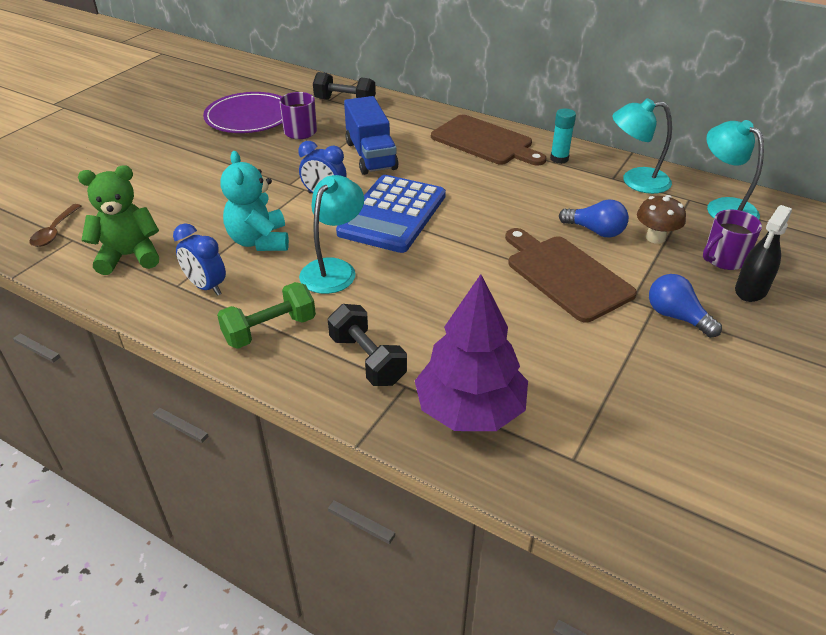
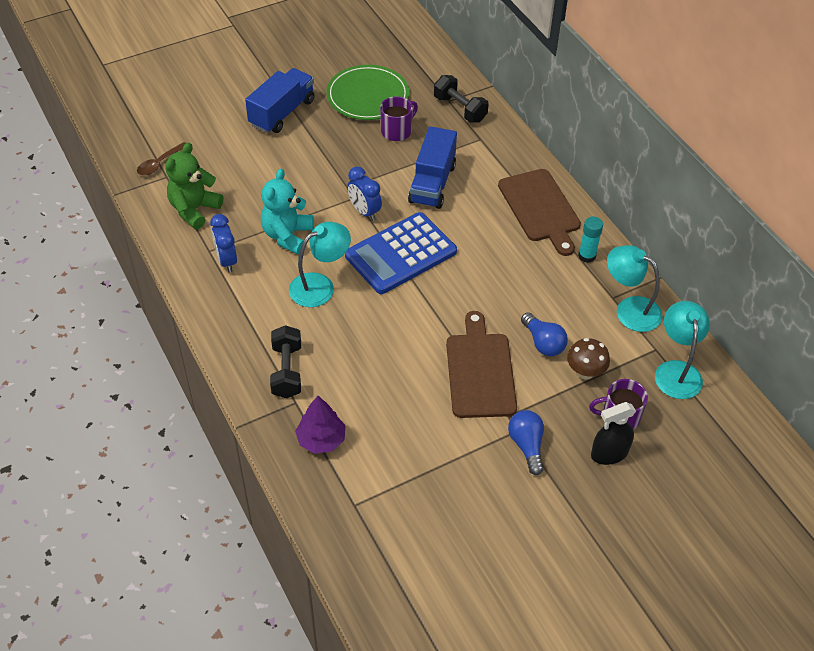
camera: 30 degrees right, 10 degrees up
green teddy bear [78,165,159,275] -> green teddy bear turned 75 degrees counterclockwise [165,142,223,229]
purple plate [203,92,282,133] -> green plate [326,65,409,120]
green dumbbell [217,282,316,349] -> none
purple tree [415,274,528,431] -> purple tree [295,396,345,454], size x0.62
none -> blue truck [245,68,314,133]

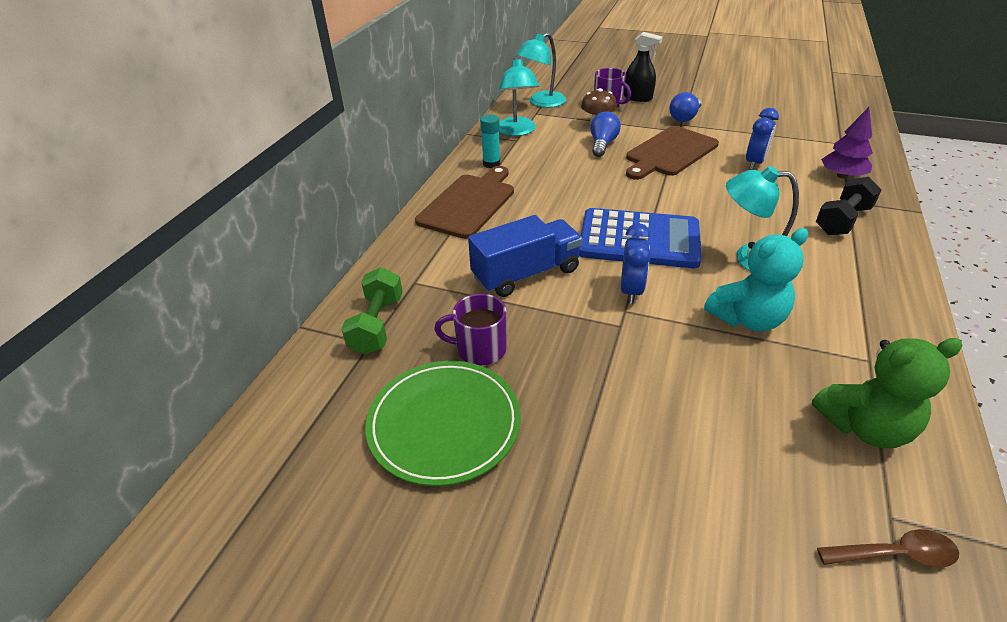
camera: 130 degrees left, 10 degrees down
blue clock [210,214,237,273] -> blue clock moved to [746,108,779,170]
blue truck [245,68,314,133] -> none
black dumbbell [434,75,489,123] -> green dumbbell [341,267,403,355]

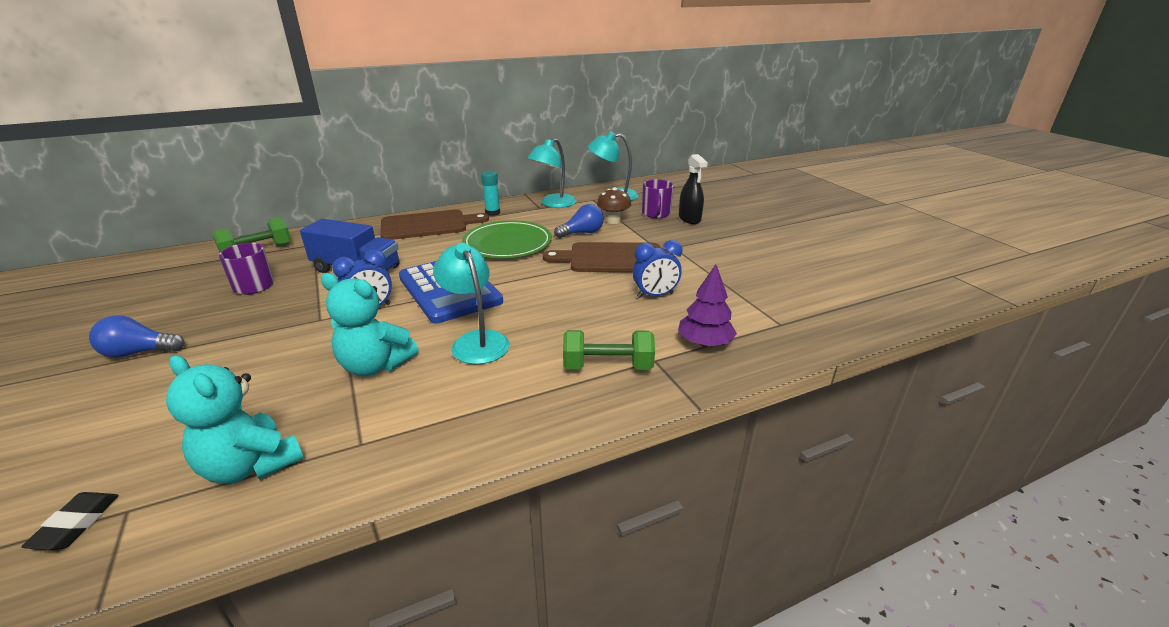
camera: 45 degrees right, 10 degrees down
green plate [365,361,521,486] -> green plate moved to [462,220,552,258]
blue light bulb [669,92,702,122] -> blue light bulb moved to [89,315,184,358]
green teddy bear [812,338,963,448] -> turquoise teddy bear [166,355,304,484]
black dumbbell [816,177,881,235] -> green dumbbell [563,330,655,370]
brown spoon [817,529,959,568] -> black eraser [21,492,119,550]

